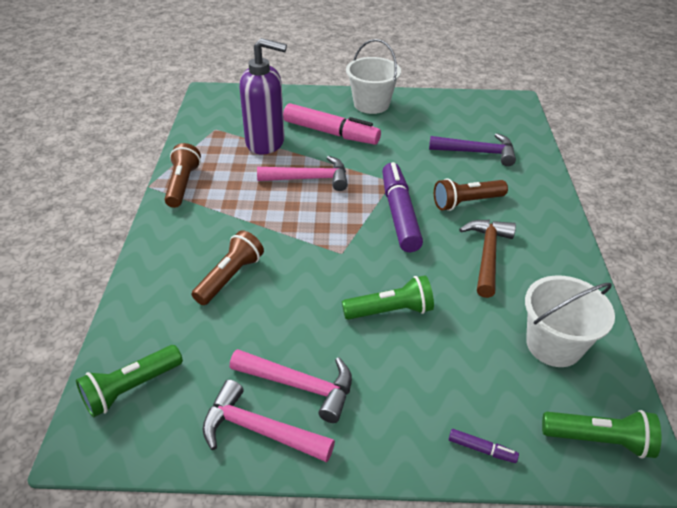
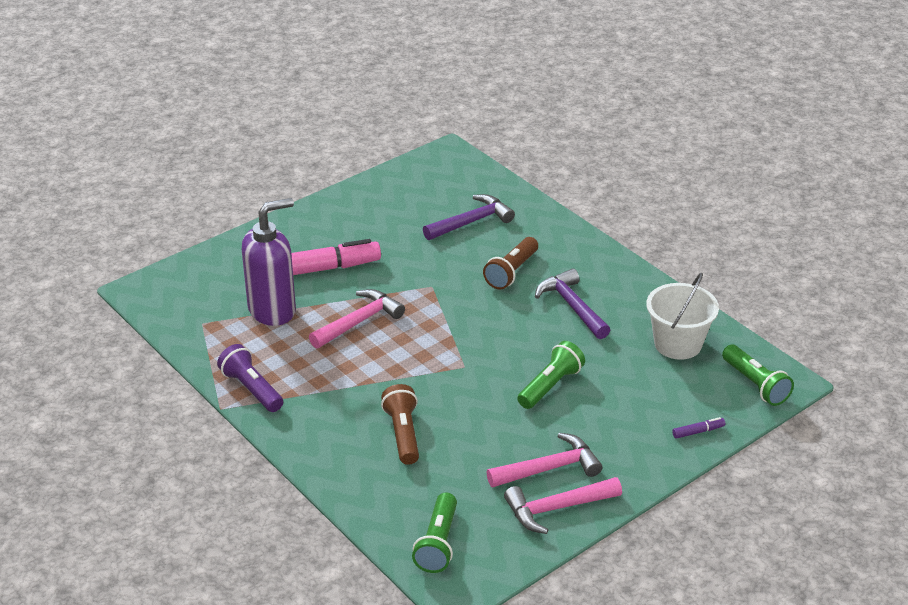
camera: 40 degrees left, 5 degrees down
brown flashlight [165,143,201,208] -> purple flashlight [217,344,283,412]
white bucket [346,39,401,114] -> none
purple marker [382,162,423,252] -> none
brown hammer [459,220,516,298] -> purple hammer [535,268,610,339]
green flashlight [542,410,661,459] -> green flashlight turned 90 degrees clockwise [722,345,794,406]

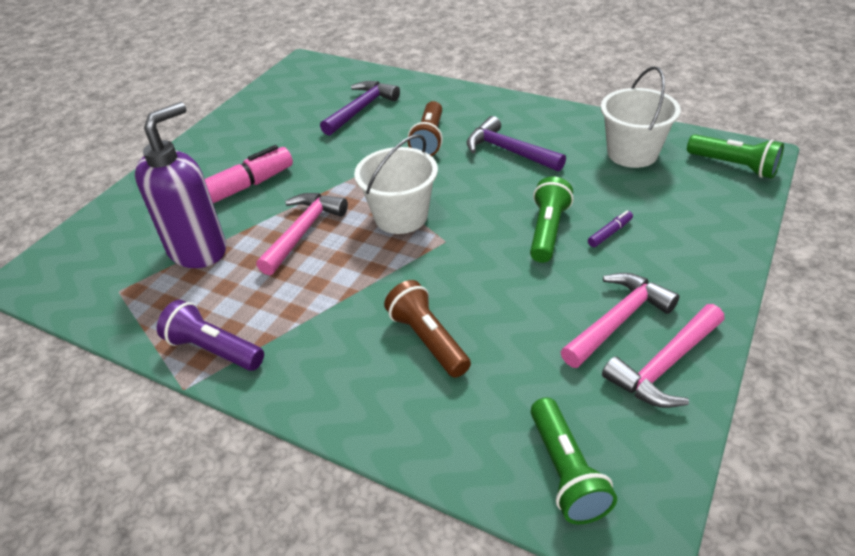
camera: 20 degrees left, 5 degrees up
purple marker [672,417,725,439] -> purple marker moved to [588,210,633,247]
none -> white bucket [354,134,438,234]

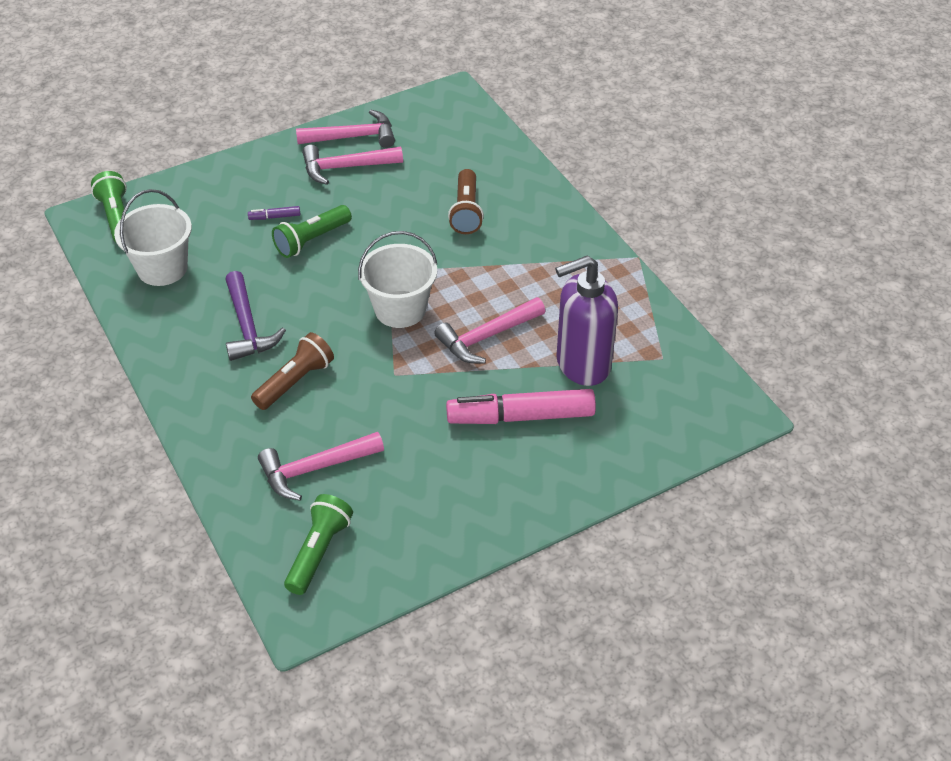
camera: 150 degrees left, 5 degrees up
purple flashlight [157,300,264,371] -> none
purple hammer [320,81,400,136] -> pink hammer [258,432,384,501]
green flashlight [531,397,617,524] -> green flashlight moved to [284,494,353,595]

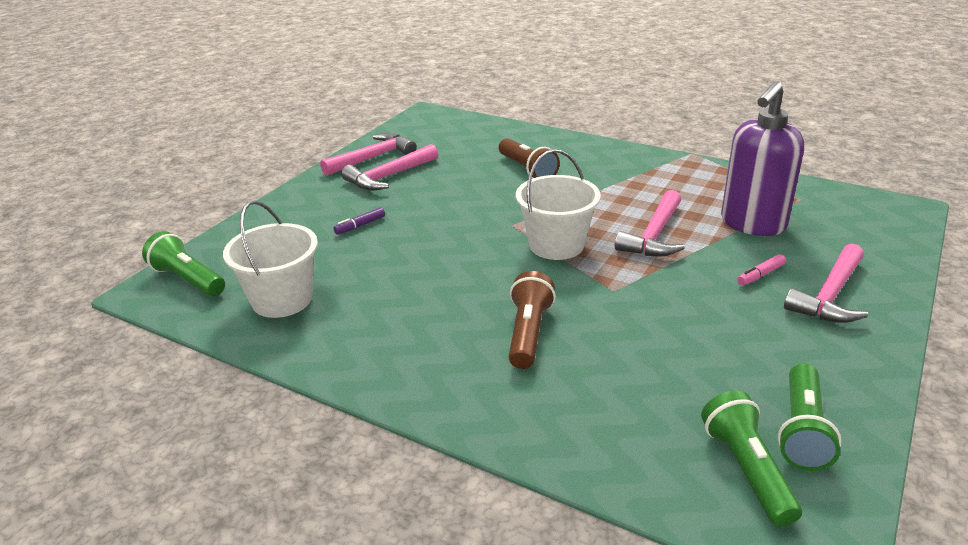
camera: 30 degrees left, 15 degrees down
purple hammer [225,271,286,361] -> none
pink hammer [258,432,384,501] -> pink hammer moved to [784,244,868,323]
green flashlight [272,205,352,258] -> green flashlight moved to [778,363,842,471]
pink marker [446,389,596,424] -> pink marker [737,254,786,286], size x0.40

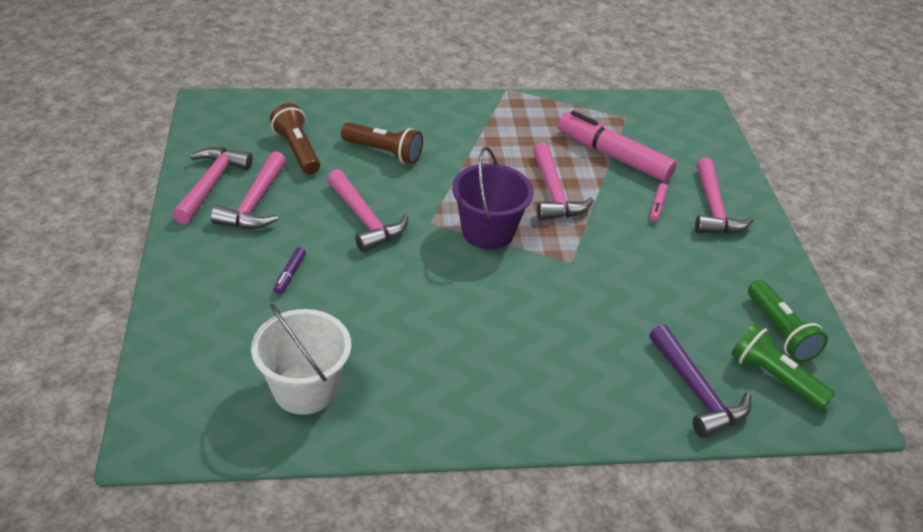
camera: 40 degrees left, 10 degrees up
green flashlight [142,231,225,296] -> none
brown flashlight [509,271,556,369] -> brown flashlight moved to [270,103,320,174]
white bucket [516,149,601,260] -> purple bucket [452,147,534,250]
purple soap dispenser [721,81,804,236] -> pink marker [558,110,676,182]
none -> pink hammer [327,169,408,252]
none -> purple hammer [649,324,751,438]

